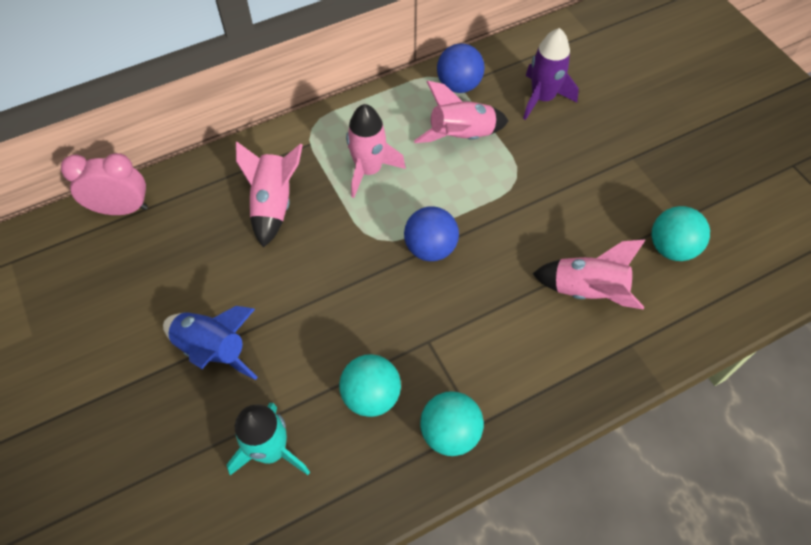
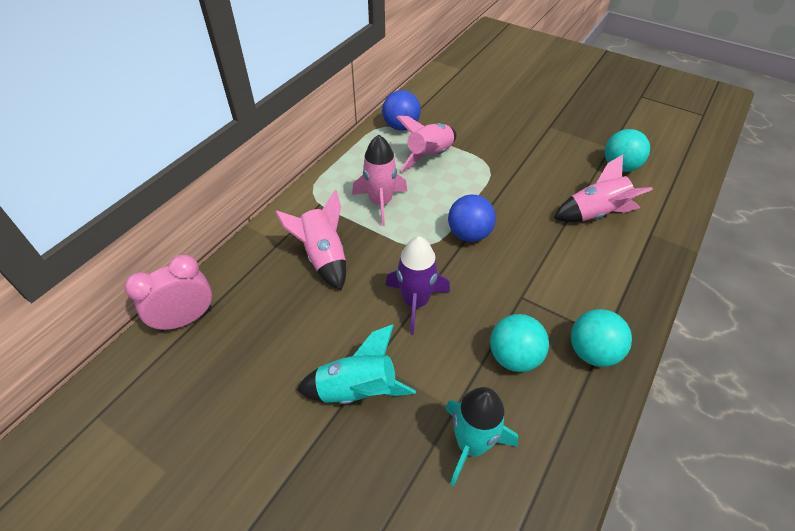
camera: 30 degrees left, 10 degrees down
blue rocket [163,306,258,380] -> turquoise rocket [297,324,416,404]
purple rocket [523,28,579,120] -> purple rocket moved to [385,237,450,334]

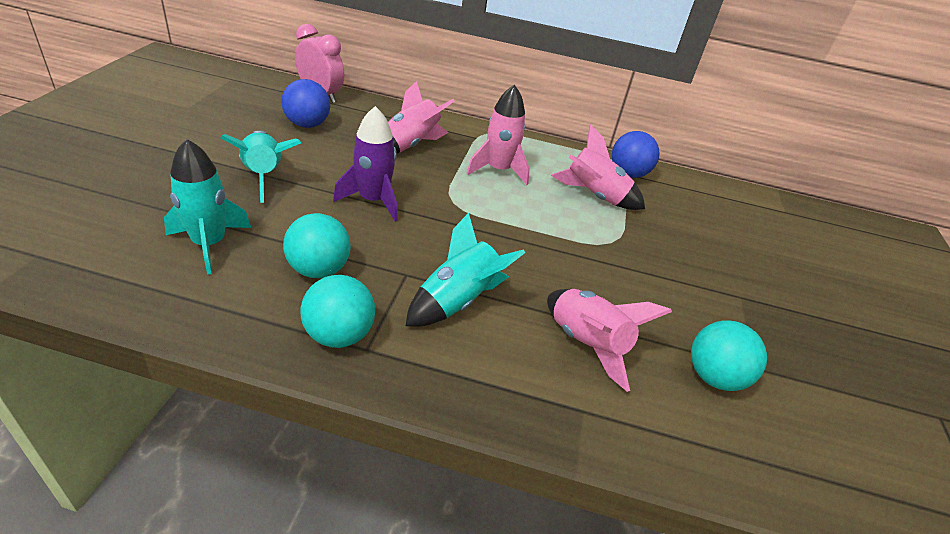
camera: 65 degrees right, 10 degrees down
blue ball [448,195,496,242] -> blue ball moved to [281,79,330,128]
none -> turquoise rocket [406,213,525,327]

